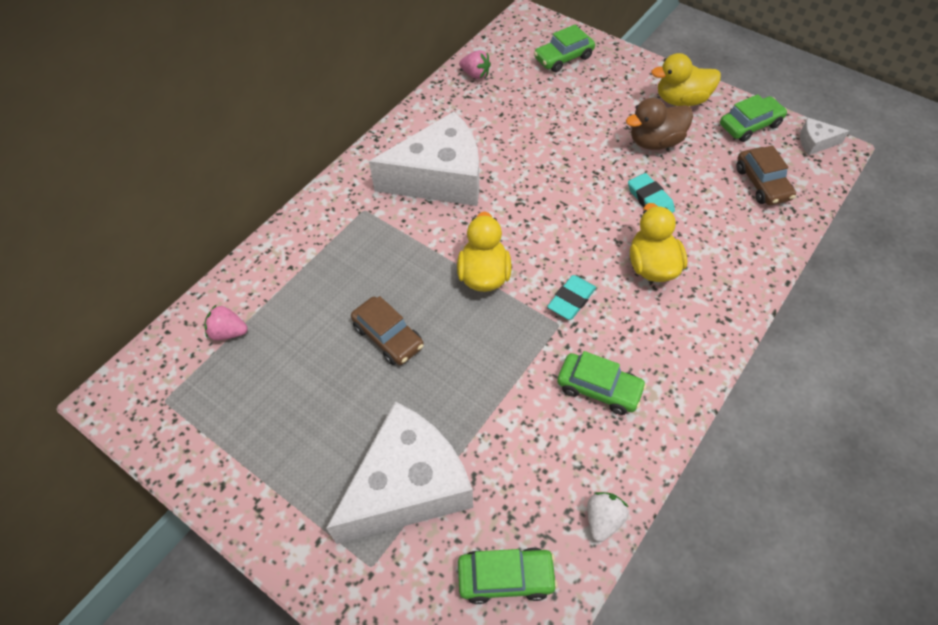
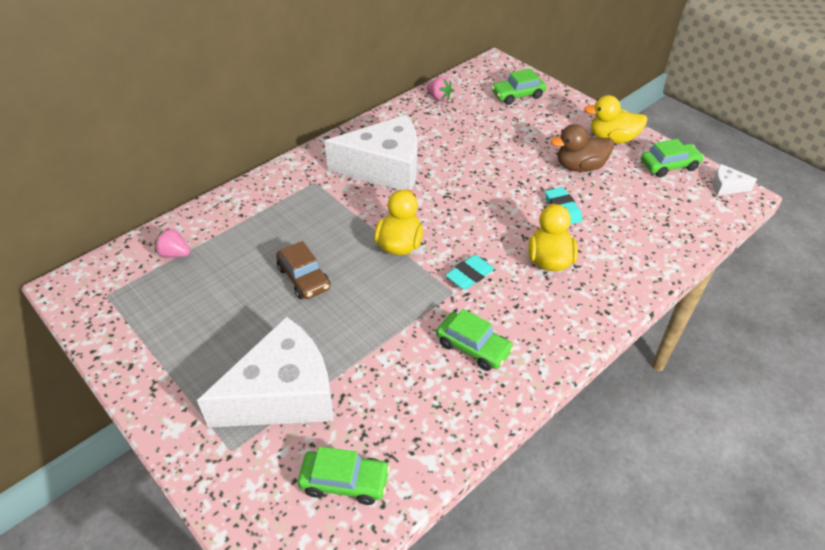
camera: 10 degrees right, 10 degrees down
white strawberry [587,492,628,542] -> none
brown car [736,146,796,205] -> none

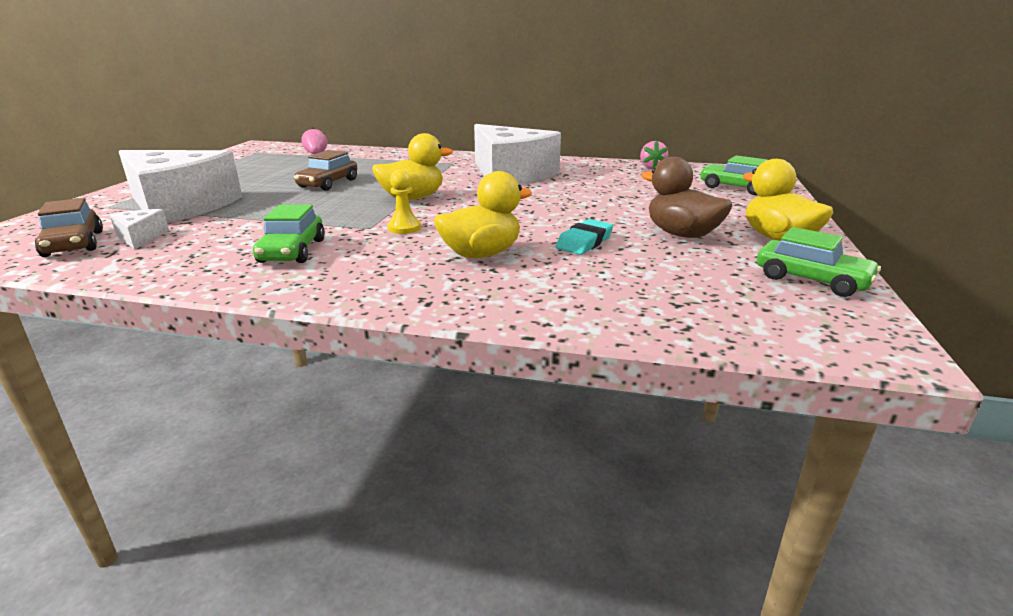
camera: 55 degrees right, 20 degrees down
green car [298,446,390,505] -> brown car [35,198,103,257]
turquoise eraser [445,255,494,290] -> yellow pawn [387,170,421,234]
white cheese [713,164,757,196] -> white cheese moved to [110,209,169,250]

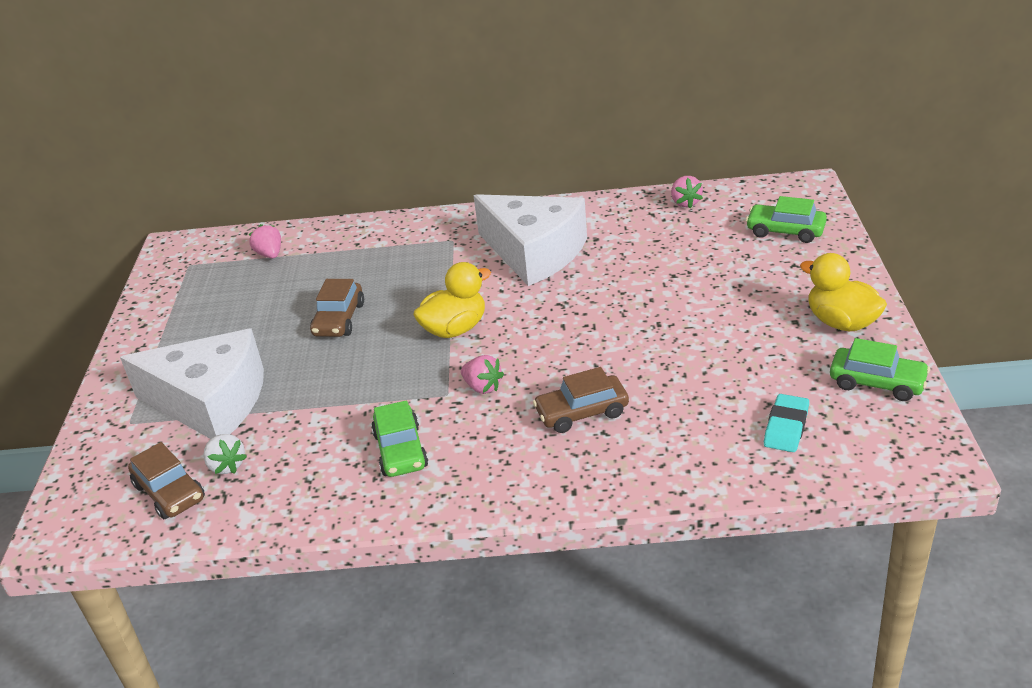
camera: 10 degrees left, 10 degrees up
white cheese [110,209,169,250] -> white strawberry [203,434,247,474]
yellow pawn [387,170,421,234] -> pink strawberry [461,355,504,394]
yellow duck [434,171,532,258] -> brown car [533,367,629,433]
turquoise eraser [556,219,613,255] -> turquoise eraser moved to [764,394,809,452]
brown duck [641,157,732,238] -> none

